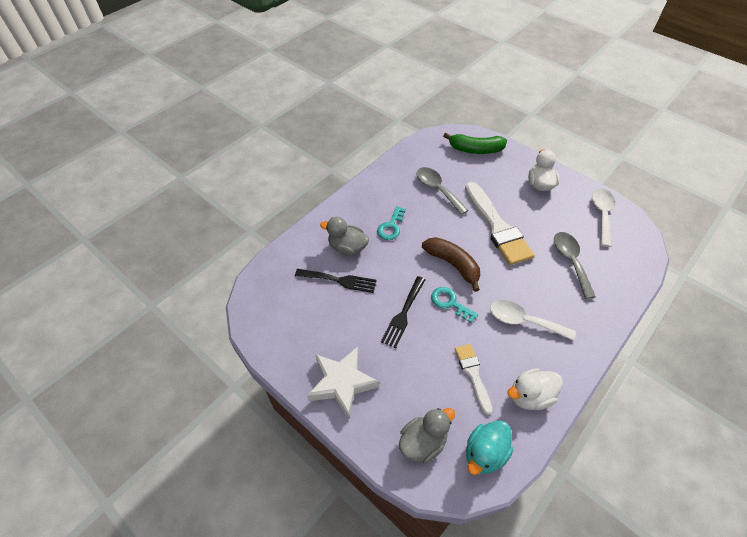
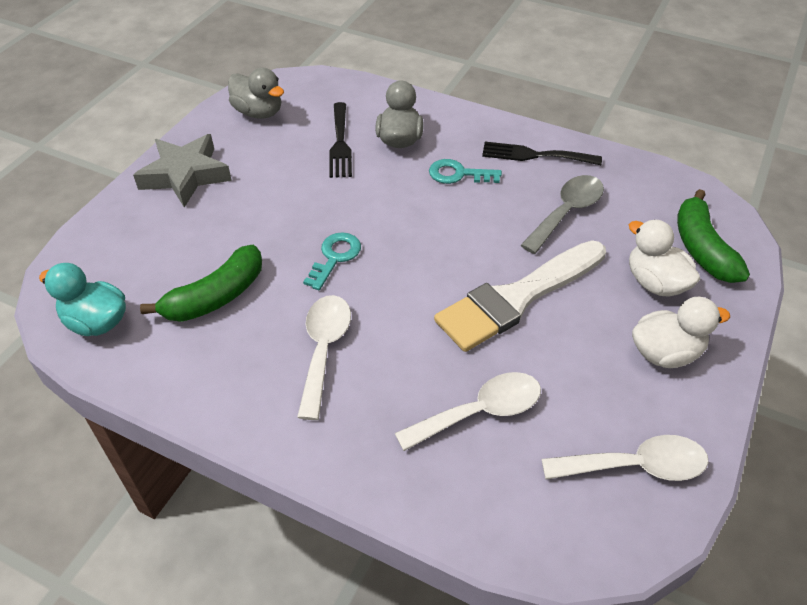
camera: 75 degrees right, 5 degrees down
white star [307,346,379,419] -> grey star [133,134,232,207]
black fork [381,276,425,348] -> black fork moved to [482,142,602,165]
grey duck [399,408,455,463] -> grey duck moved to [228,68,284,119]
brown banana [422,237,480,292] -> none
white brush [455,344,493,415] -> green banana [140,245,262,322]
white duck [508,368,563,410] -> white duck moved to [629,220,700,296]
grey spoon [554,232,596,299] -> white spoon [395,372,541,451]

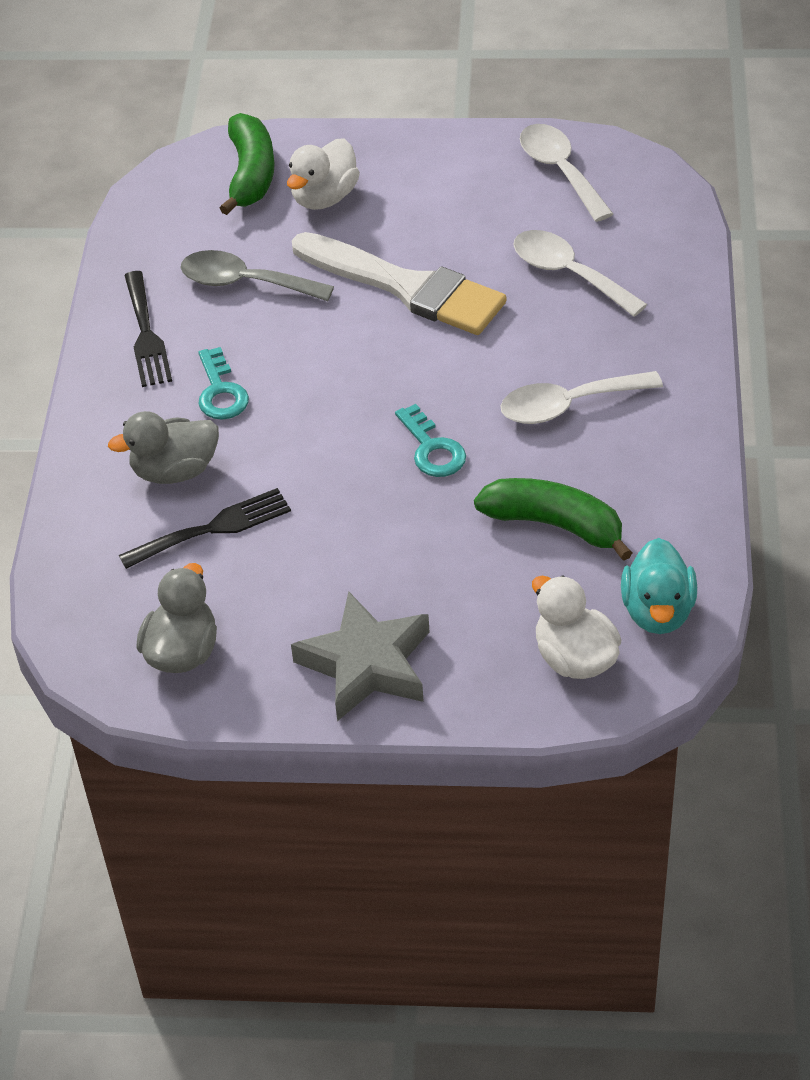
camera: 110 degrees left, 0 degrees up
turquoise key [303,232,361,290] -> turquoise key turned 120 degrees counterclockwise [395,404,466,477]
white duck [632,297,730,368] -> white duck moved to [532,576,621,679]
green banana [677,189,750,283] -> green banana turned 60 degrees counterclockwise [220,113,275,215]

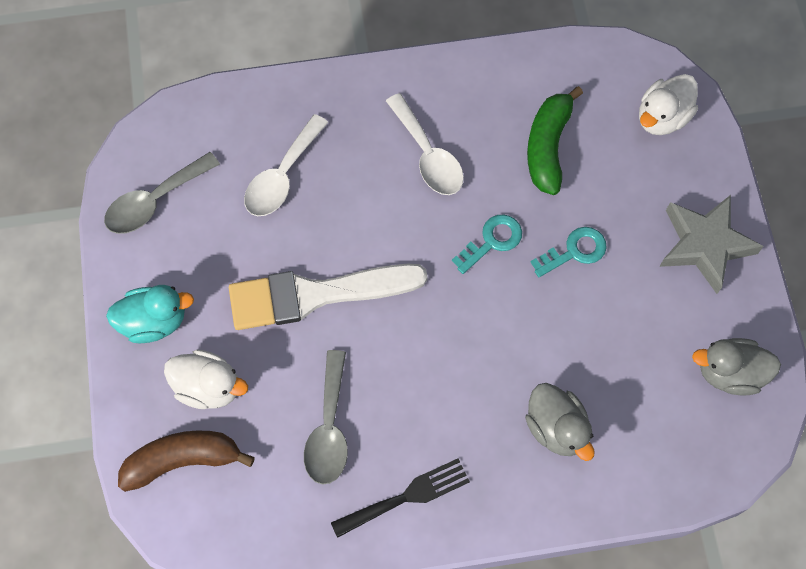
camera: 105 degrees left, 20 degrees up
black fork [119,488,291,569] -> none
turquoise key [198,347,249,420] -> turquoise key moved to [531,227,607,277]
green banana [220,113,275,215] -> brown banana [118,430,255,492]
white brush [292,232,506,335] -> white brush turned 120 degrees counterclockwise [229,264,428,330]
white spoon [520,124,613,222] -> grey spoon [104,152,220,234]
turquoise duck [621,538,697,634] -> turquoise duck moved to [106,285,194,343]

